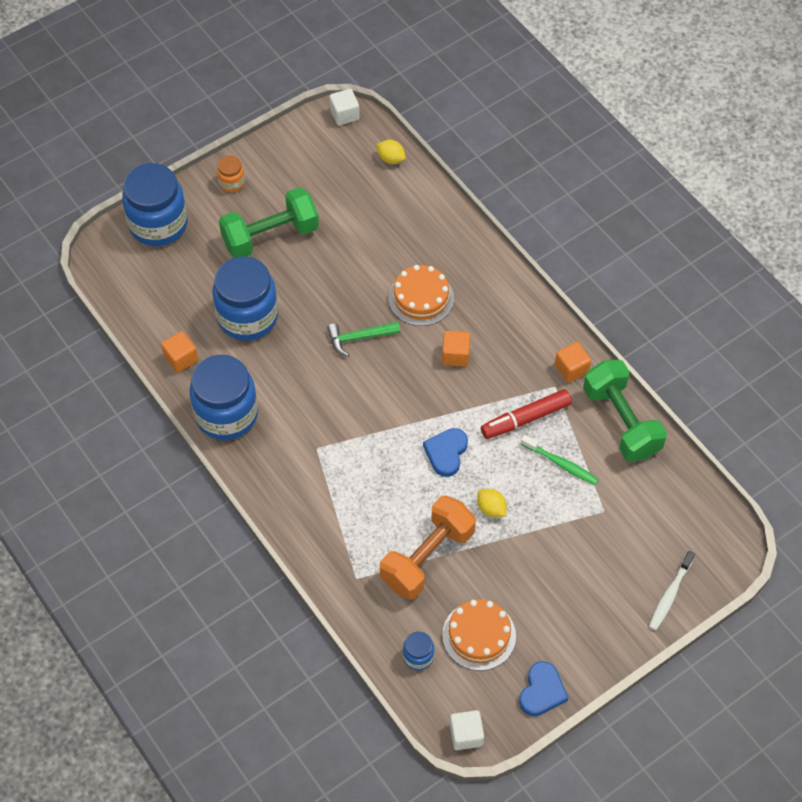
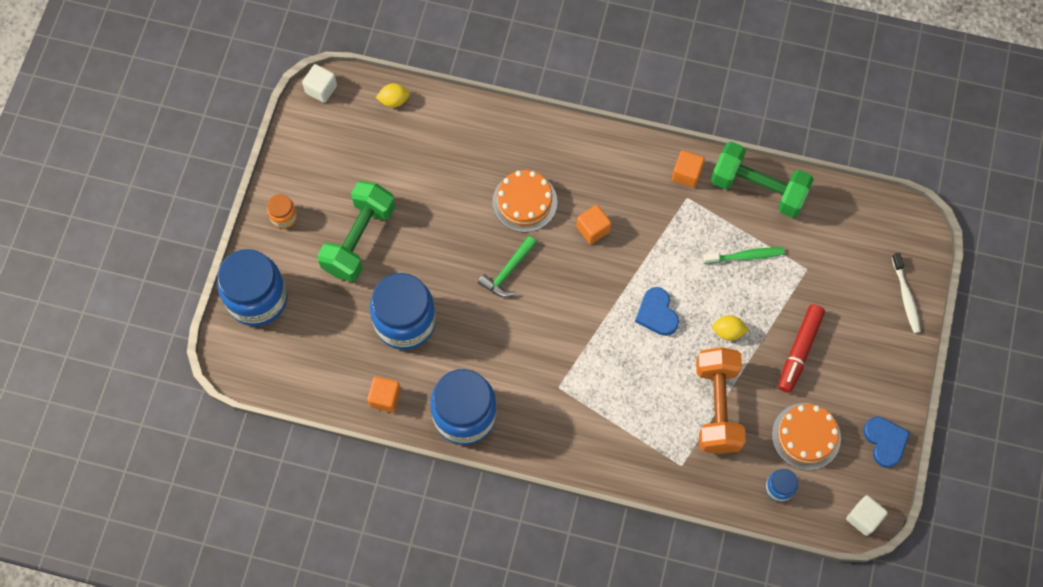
camera: 40 degrees left, 10 degrees up
red marker [481,389,572,439] -> red marker moved to [778,304,825,393]

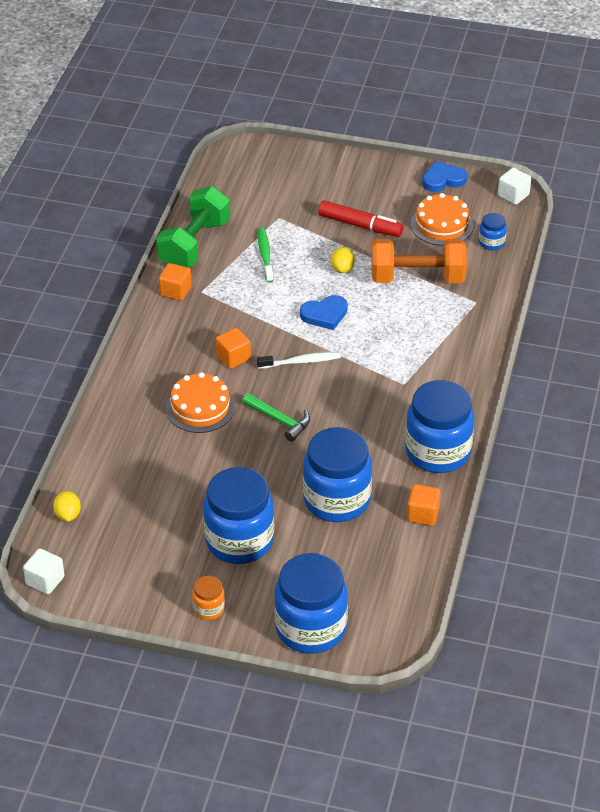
camera: 90 degrees left, 25 degrees down
green dumbbell [317,181,395,282] -> blue jar [203,467,274,564]
white toothbrush [892,253,921,333] -> white toothbrush moved to [257,352,341,369]

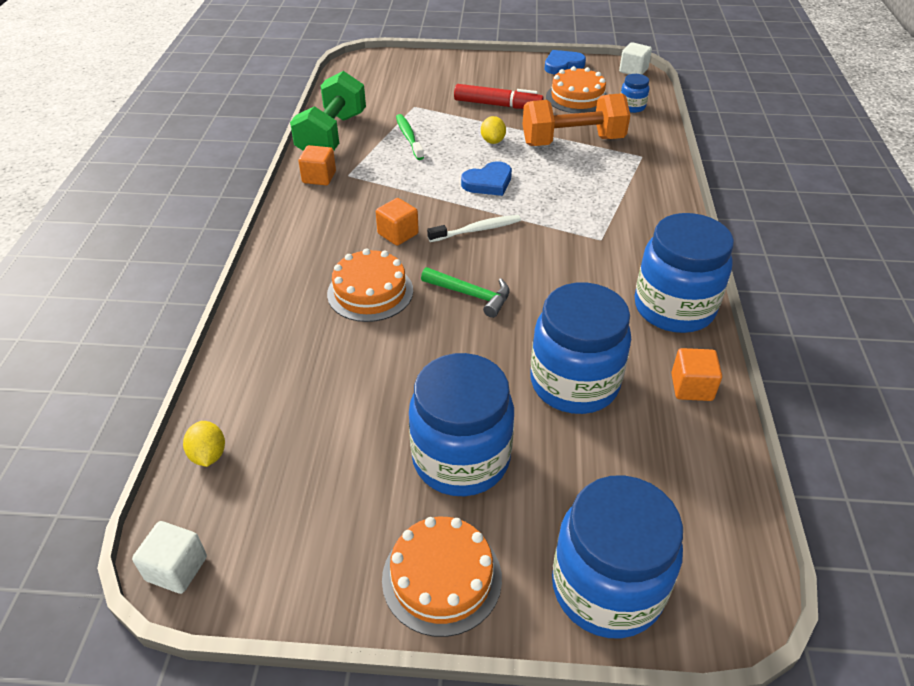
camera: 10 degrees left, 0 degrees up
orange jar [192,576,225,620] -> orange cake [382,517,502,637]

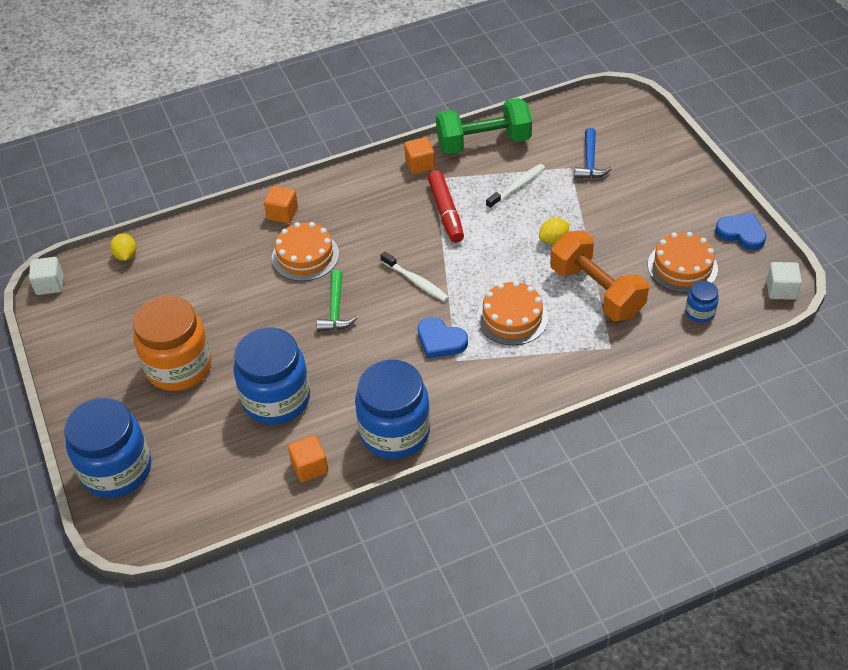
camera: 65 degrees right, 5 degrees up
yellow lemon [183,421,225,467] -> yellow lemon turned 60 degrees counterclockwise [110,233,136,261]
orange cube [376,198,419,246] -> orange cube moved to [264,186,298,223]
orange cake [382,517,502,637] -> orange cake moved to [477,281,548,345]
green toothbrush [396,114,424,160] -> white toothbrush [486,164,545,209]
blue jar [409,353,514,496] -> orange jar [133,296,212,391]
red marker [454,84,544,109] -> red marker moved to [428,170,464,243]
blue heart [461,161,512,196] -> blue heart moved to [418,317,468,359]
none -> blue hammer [574,128,612,179]

